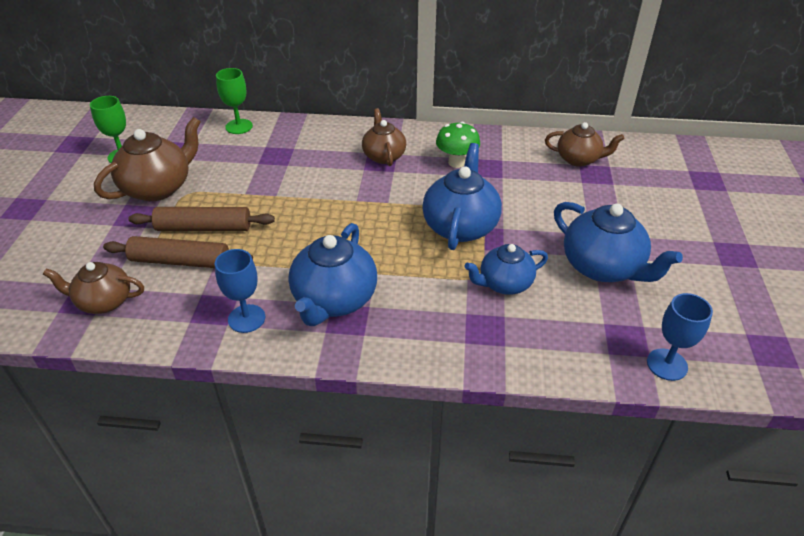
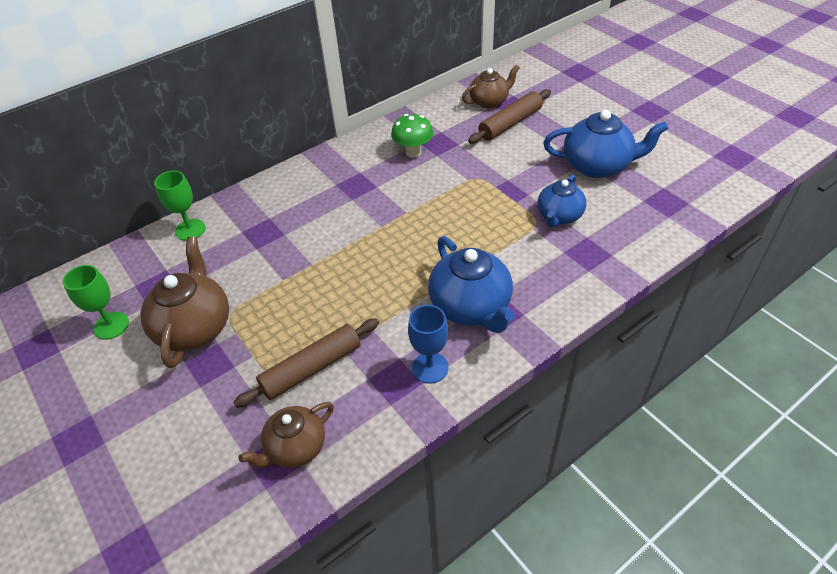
camera: 40 degrees left, 5 degrees up
brown rolling pin [128,207,275,231] -> brown rolling pin moved to [468,89,551,144]
brown teapot [362,108,406,166] -> none
blue teapot [422,143,502,250] -> none
blue goblet [647,293,713,381] -> none

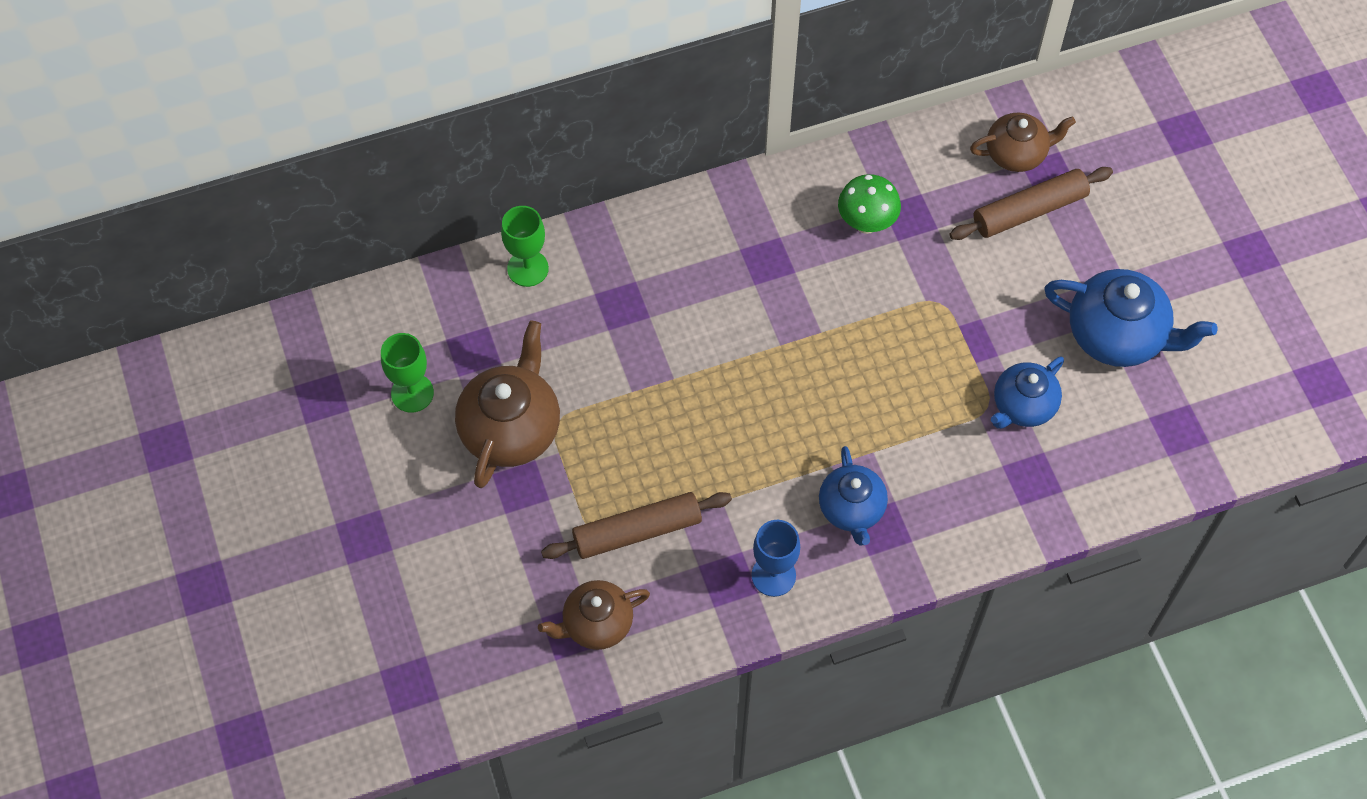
camera: 15 degrees right, 15 degrees up
blue teapot [428,236,514,333] -> blue teapot [819,446,888,546], size x0.65

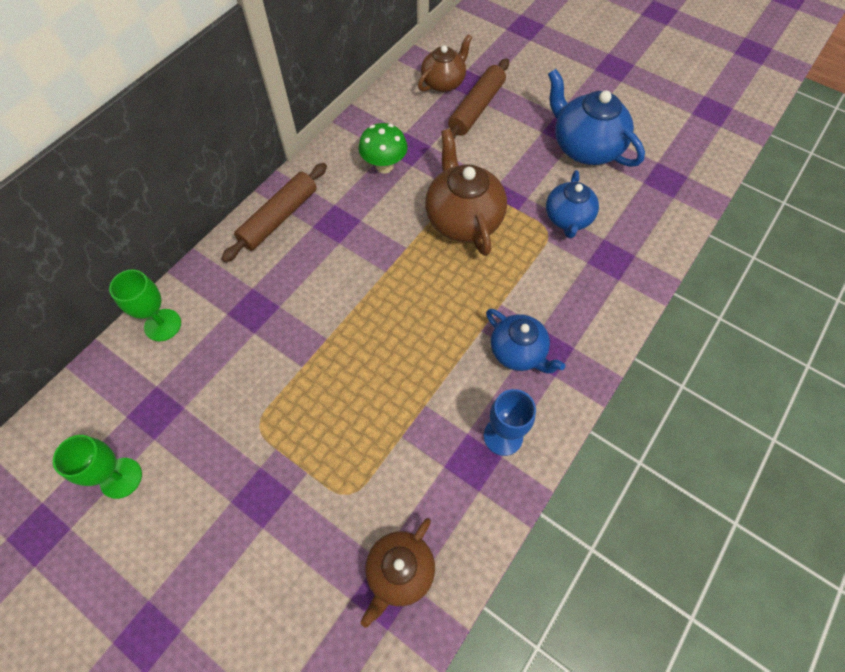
camera: 35 degrees left, 0 degrees up
brown teapot [455,321,560,488] -> brown teapot moved to [425,129,507,256]
brown rolling pin [541,492,732,559] -> brown rolling pin moved to [221,163,327,262]
blue teapot [1044,269,1217,367] -> blue teapot turned 120 degrees counterclockwise [548,69,645,167]

